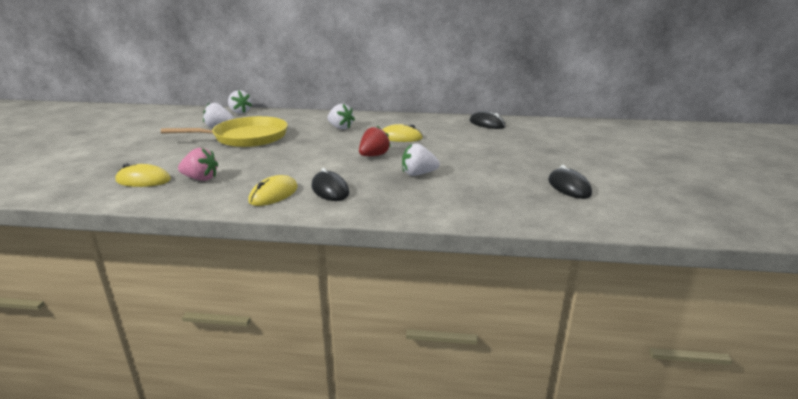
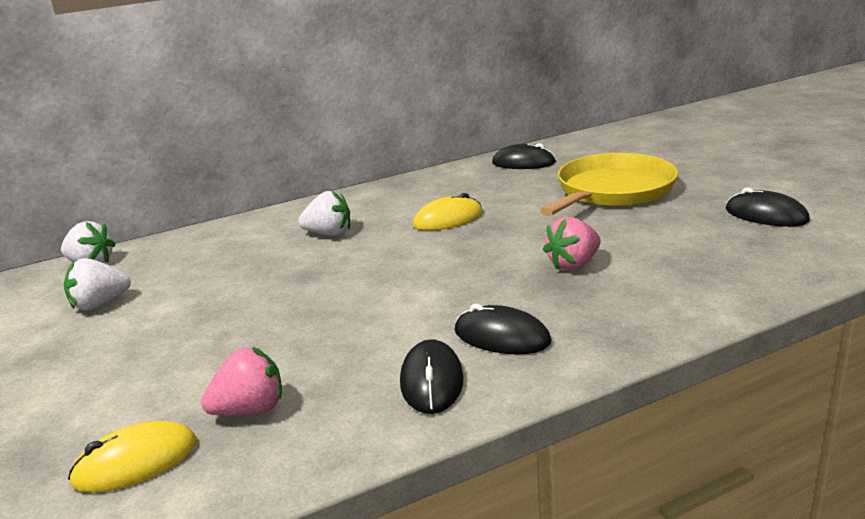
camera: 30 degrees left, 0 degrees up
yellow pan [161,116,288,147] -> yellow pan moved to [540,153,678,216]
yellow mouse [248,175,298,206] -> black mouse [400,339,464,414]
red strawberry [359,126,391,156] -> none
white strawberry [402,143,440,176] -> pink strawberry [543,217,601,270]

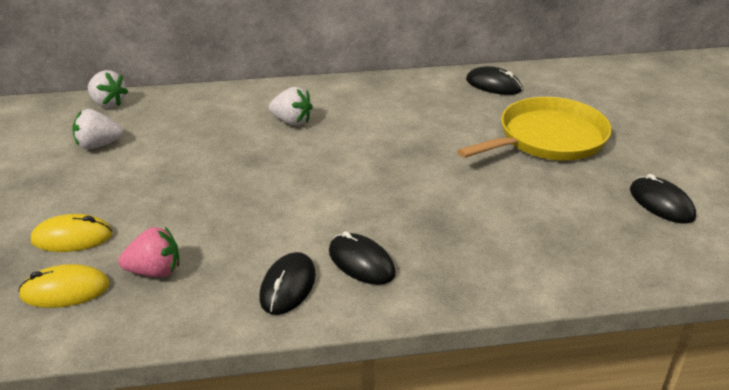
camera: 15 degrees right, 10 degrees up
yellow mouse [413,193,483,230] -> yellow mouse moved to [31,214,113,252]
pink strawberry [543,217,601,270] -> none

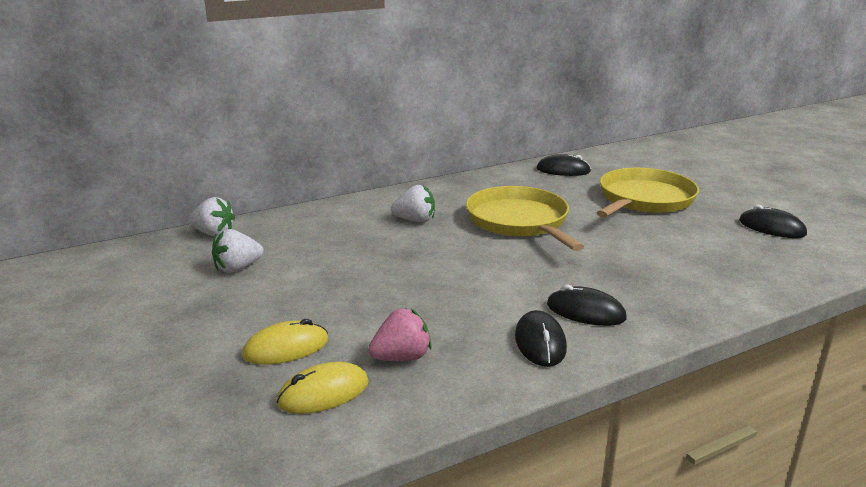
camera: 20 degrees left, 10 degrees down
none -> yellow pan [466,186,584,251]

